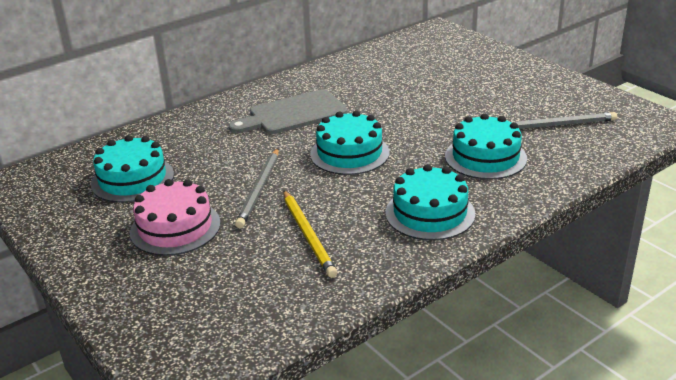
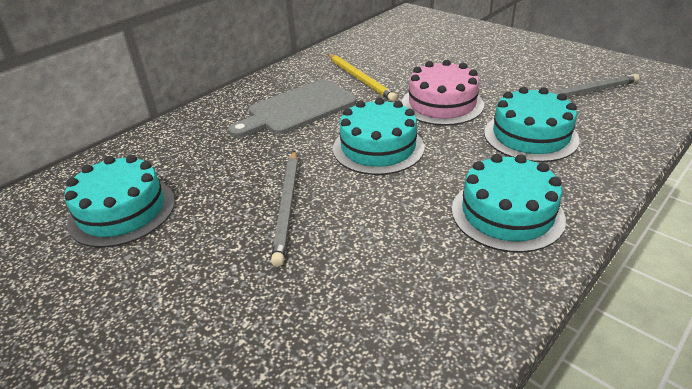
camera: 10 degrees left, 5 degrees up
pink cake [130,179,221,256] -> pink cake moved to [402,60,484,126]
yellow pencil [283,190,337,278] -> yellow pencil moved to [328,54,397,102]

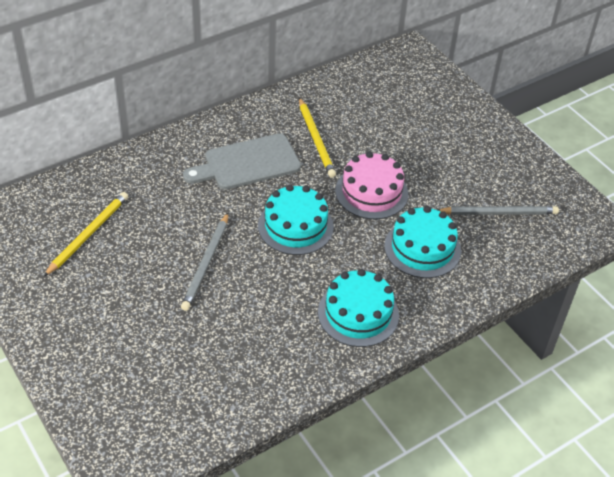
camera: 10 degrees right, 10 degrees up
turquoise cake [65,155,175,248] -> yellow pencil [43,192,128,277]

